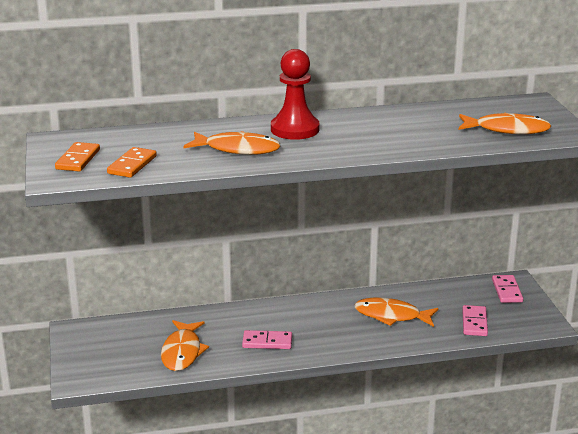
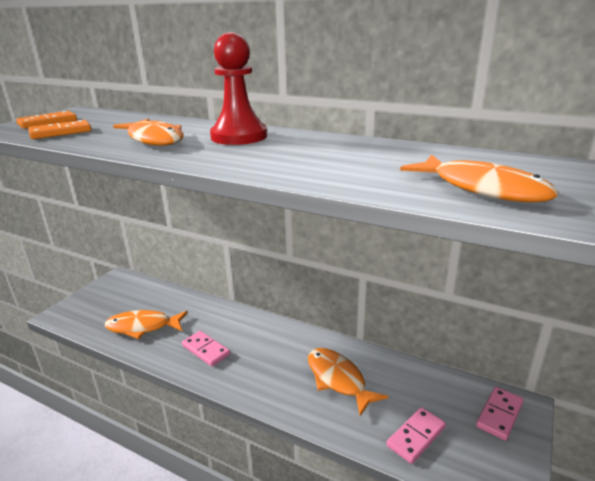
camera: 40 degrees right, 0 degrees up
orange fish [161,320,209,371] -> orange fish turned 45 degrees clockwise [105,310,188,339]

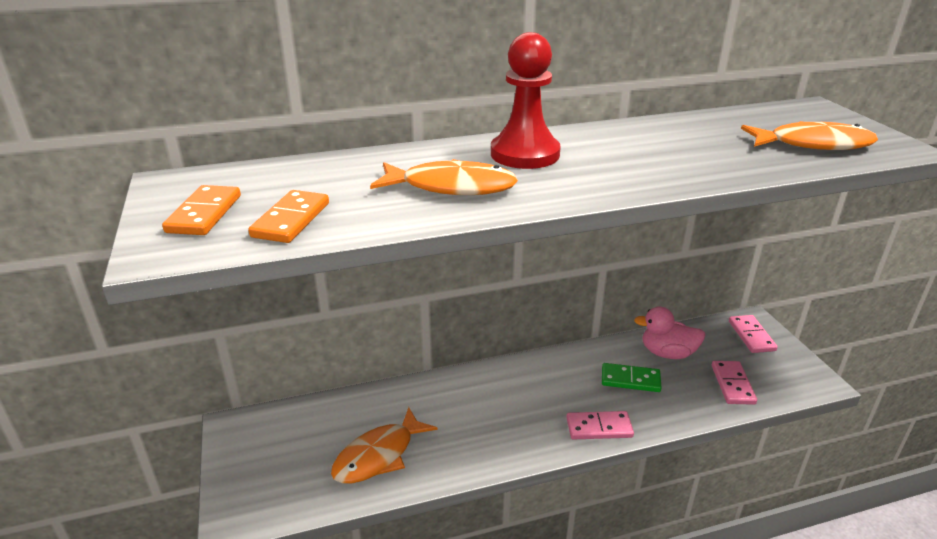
camera: 45 degrees left, 5 degrees up
pink domino [182,331,230,367] -> pink domino moved to [566,411,634,439]
orange fish [308,348,389,416] -> green domino [602,363,662,392]
none -> pink duck [634,307,706,359]

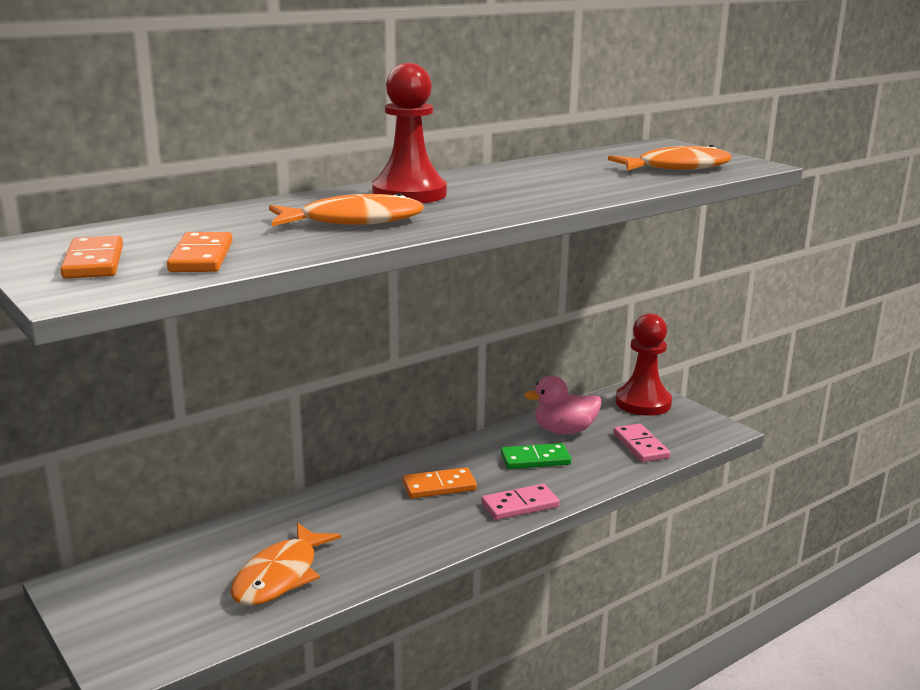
camera: 20 degrees left, 10 degrees down
pink domino [729,315,778,353] -> red pawn [615,313,672,416]
none -> orange domino [402,467,477,499]

